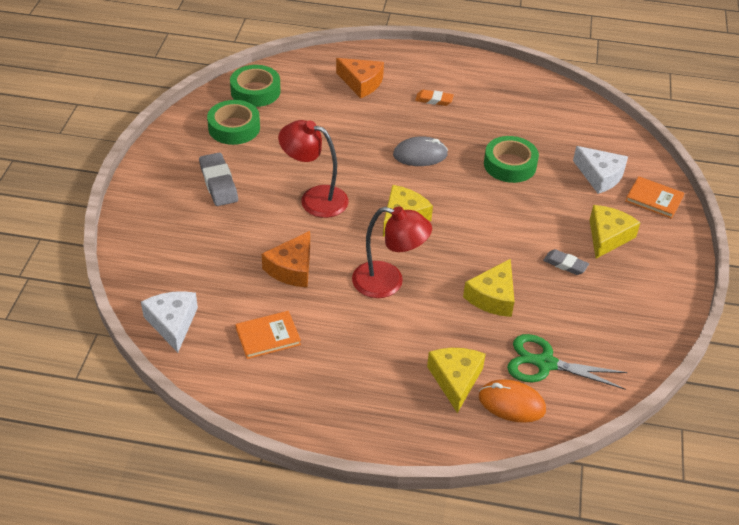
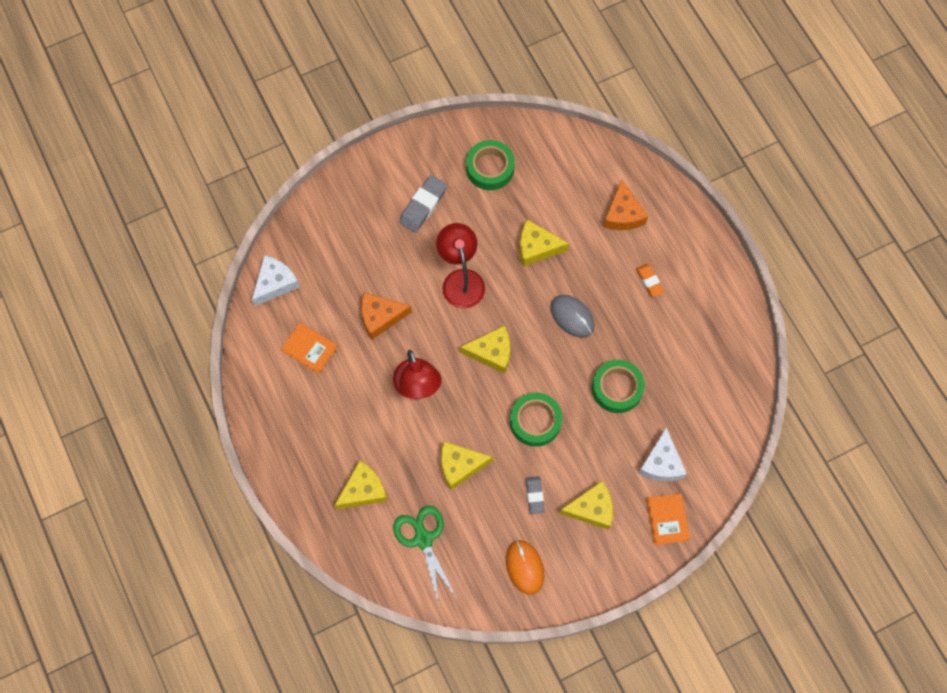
camera: 55 degrees right, 25 degrees up
green tape [230,65,281,107] -> green tape moved to [510,393,562,447]
orange mouse [479,379,546,423] -> orange mouse moved to [506,540,544,595]
none -> yellow cheese [520,220,569,267]

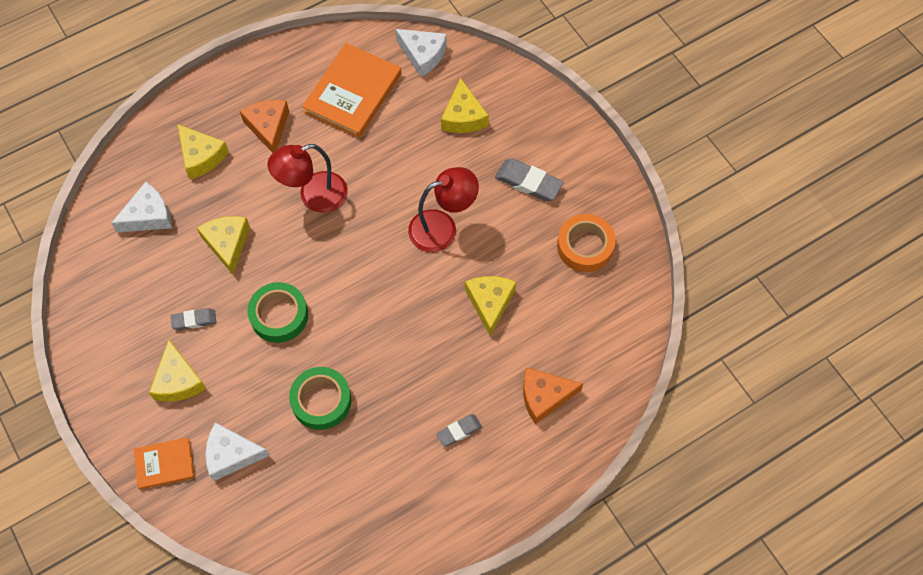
camera: 85 degrees right, 5 degrees down
orange book [281,322,337,374] -> orange book [302,43,401,138], size x1.82
orange cheese [361,292,412,340] -> orange cheese moved to [240,100,289,153]
green scissors [393,506,455,606] -> white cheese [111,182,172,233]
yellow cheese [460,325,510,374] -> yellow cheese moved to [441,78,489,133]
green tape [466,140,515,190] -> orange tape [557,214,615,272]
orange mouse [506,540,544,595] -> none
grey mouse [550,295,595,338] -> none
orange eraser [636,264,664,297] -> grey eraser [436,414,482,447]

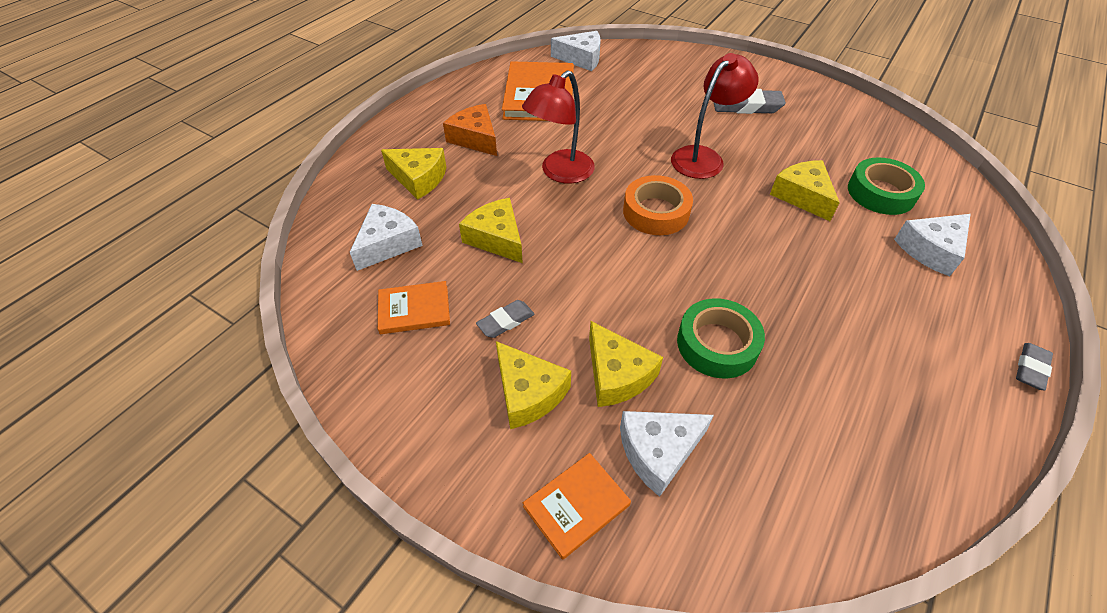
camera: 25 degrees left, 15 degrees down
green tape [247,282,308,343] -> green tape moved to [848,157,925,215]
grey eraser [436,414,482,447] -> grey eraser moved to [1016,343,1053,390]
yellow cheese [441,78,489,133] -> yellow cheese moved to [589,321,663,407]
orange cheese [523,368,583,424] -> white cheese [894,214,971,276]
orange tape [557,214,615,272] -> orange tape moved to [623,175,693,235]
none -> orange book [378,281,450,334]

